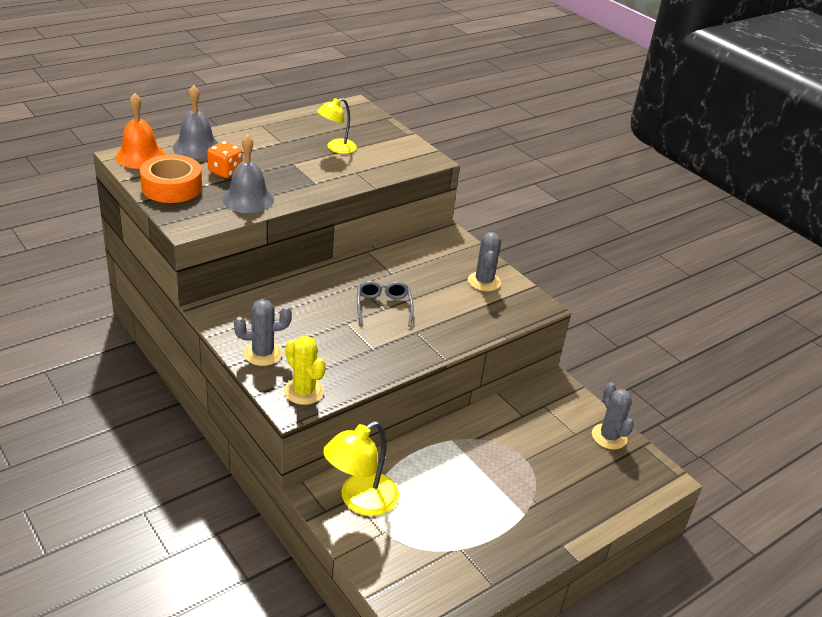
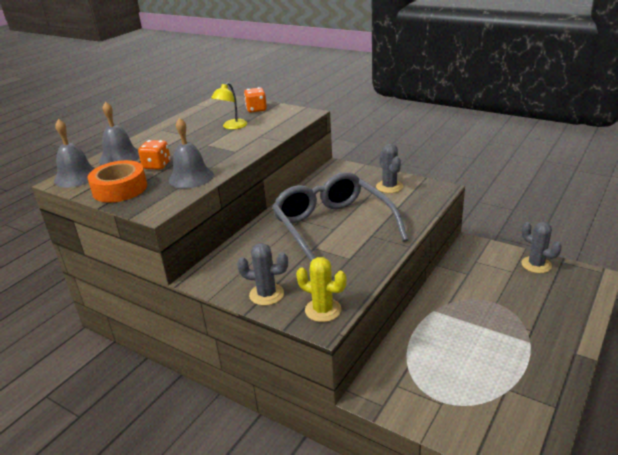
camera: 15 degrees left, 5 degrees down
orange bell [115,93,165,169] -> grey bell [54,119,95,188]
grey cactus [234,299,292,366] -> grey cactus turned 45 degrees clockwise [237,243,288,306]
yellow lamp [323,421,399,516] -> none
grey glasses [357,281,414,327] -> grey glasses [272,172,408,262], size x2.28
none -> orange dice [244,87,267,113]

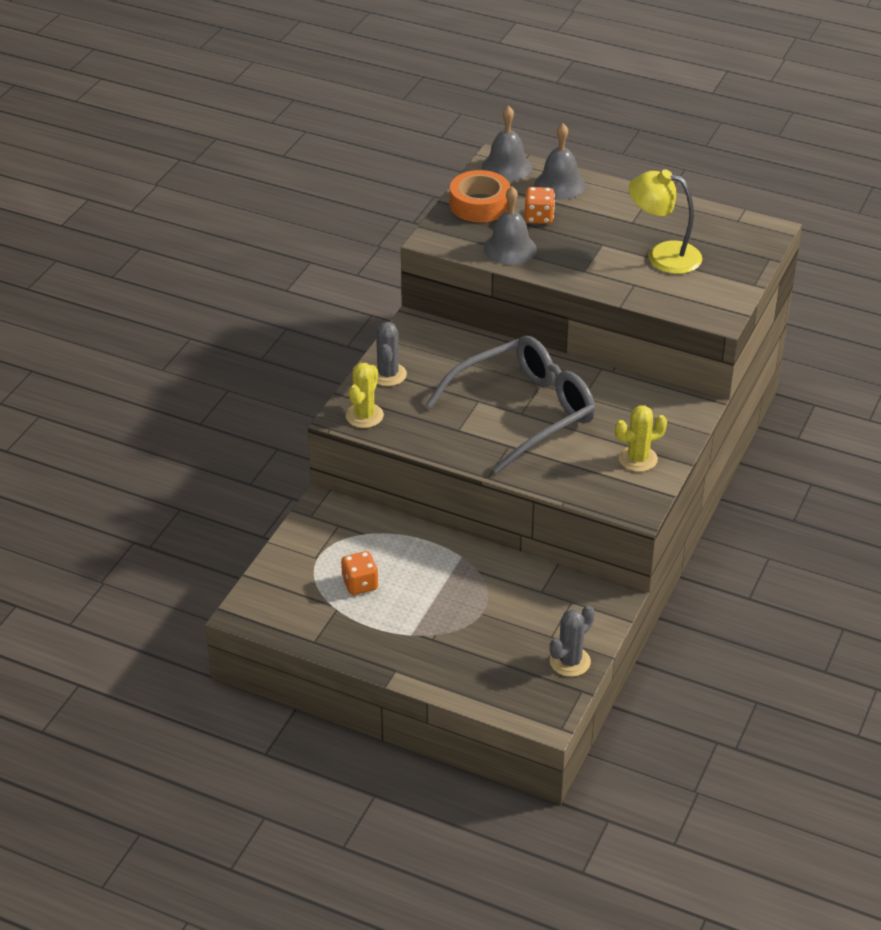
camera: 80 degrees right, 10 degrees up
yellow lamp [211,83,247,130] -> yellow lamp [629,169,702,274], size x1.56
orange dice [244,87,267,113] -> orange dice moved to [341,551,379,595]
grey cactus [376,144,403,193] -> yellow cactus [615,405,667,472]

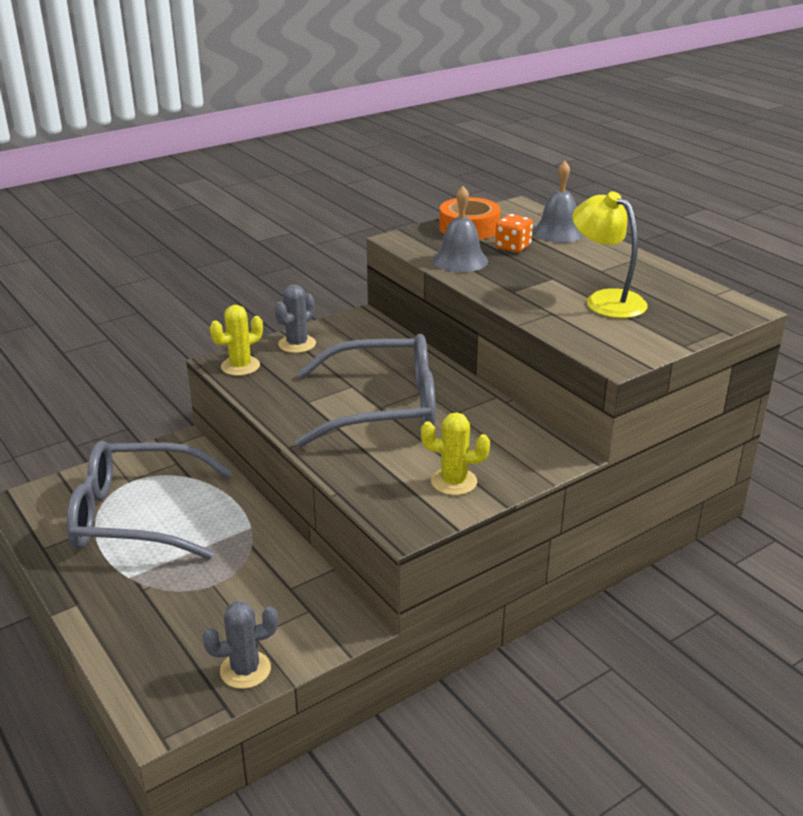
camera: 30 degrees right, 10 degrees down
orange dice [341,551,379,595] -> grey glasses [67,441,233,559]
grey bell [482,106,532,182] -> none

